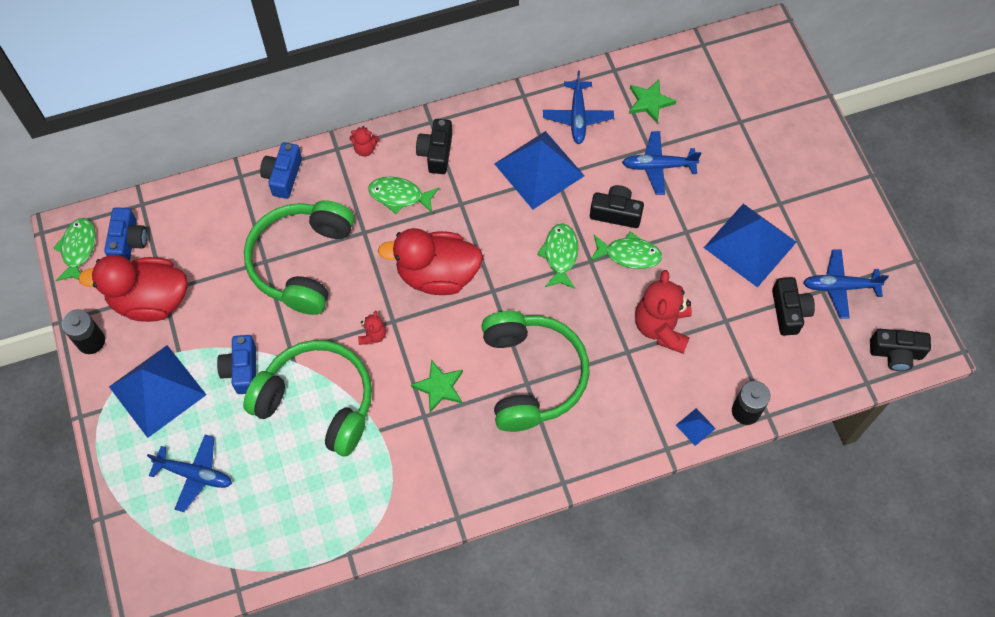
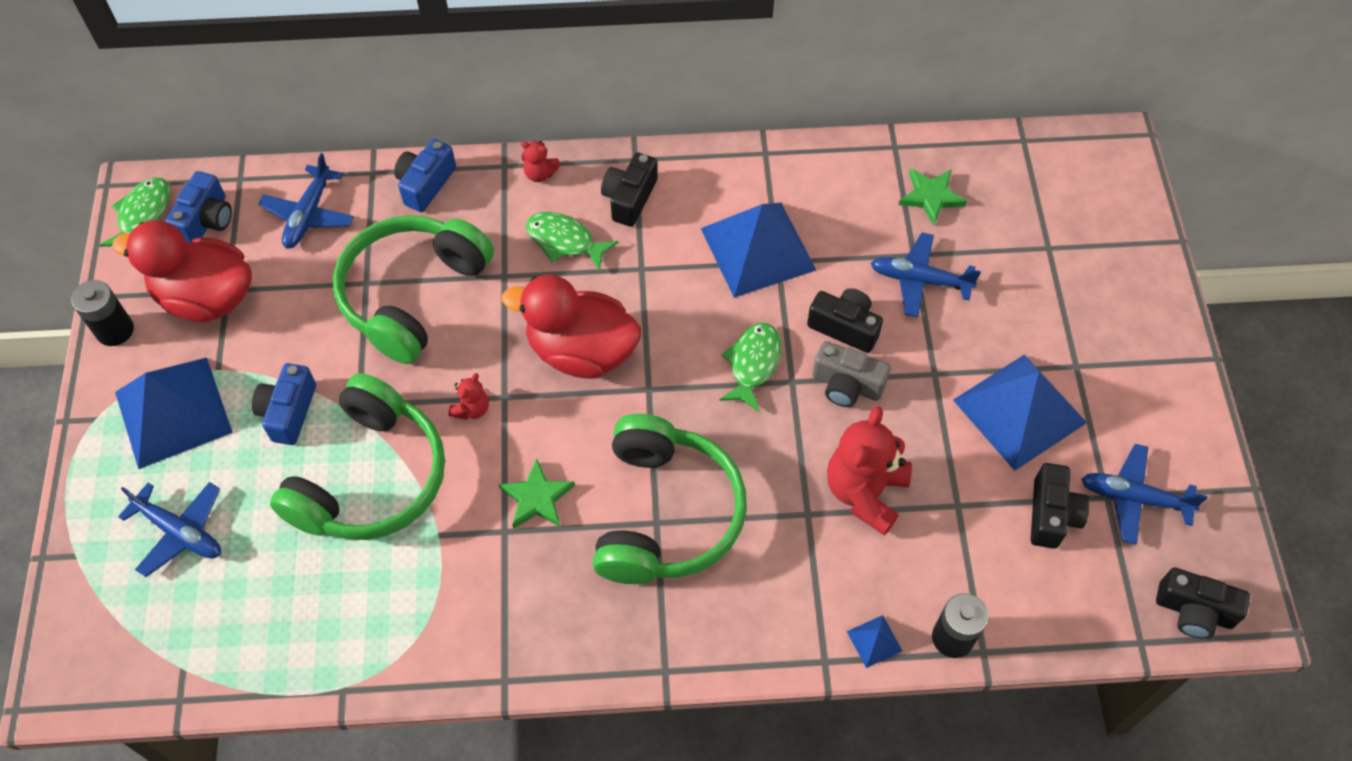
camera: 15 degrees right, 5 degrees down
green headphones [243,340,372,456] -> green headphones turned 75 degrees clockwise [270,373,445,540]
blue plane [543,71,614,144] -> blue plane moved to [258,153,354,248]
green fish [590,232,662,269] -> grey camera [813,341,891,407]

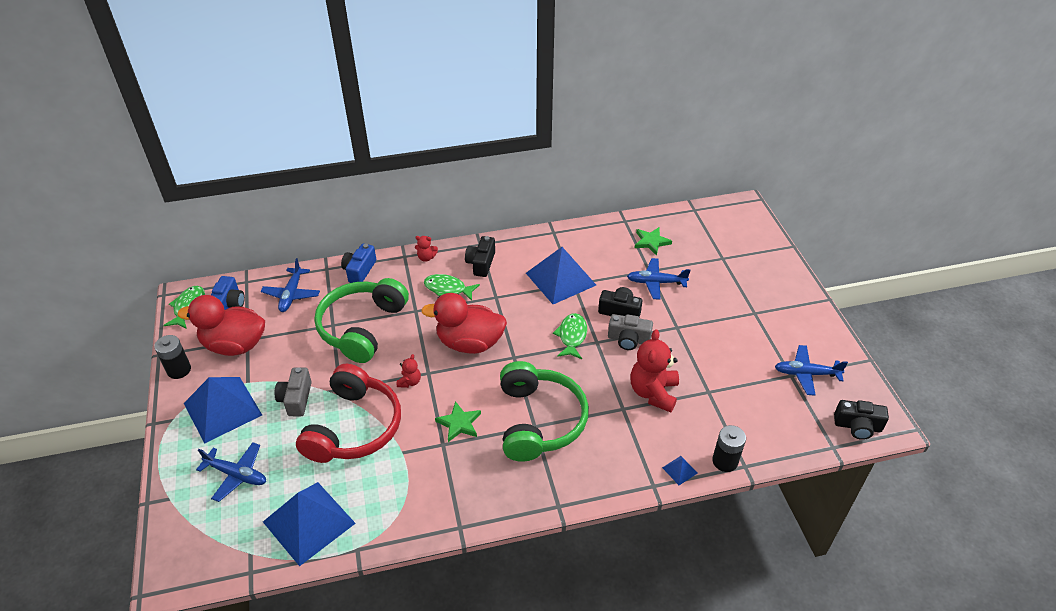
camera: 10 degrees left, 15 degrees down
blue camera [252,363,316,445] -> grey camera [274,367,312,416]
green headphones [270,373,445,540] -> red headphones [296,364,401,463]
blue pyramid [953,354,1087,471] -> blue pyramid moved to [263,482,356,566]
black camera [1031,463,1090,549] -> none

